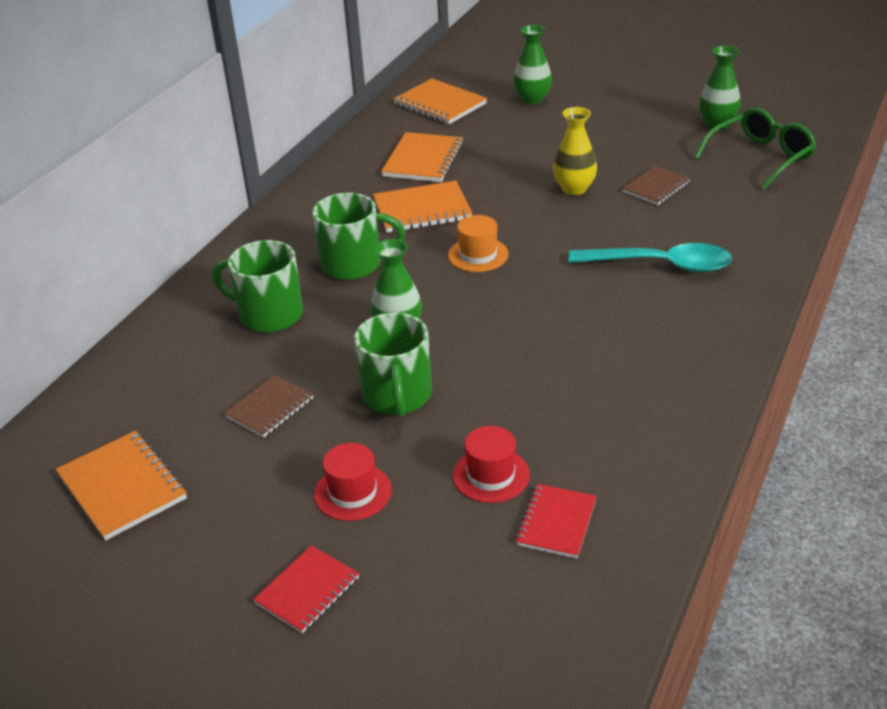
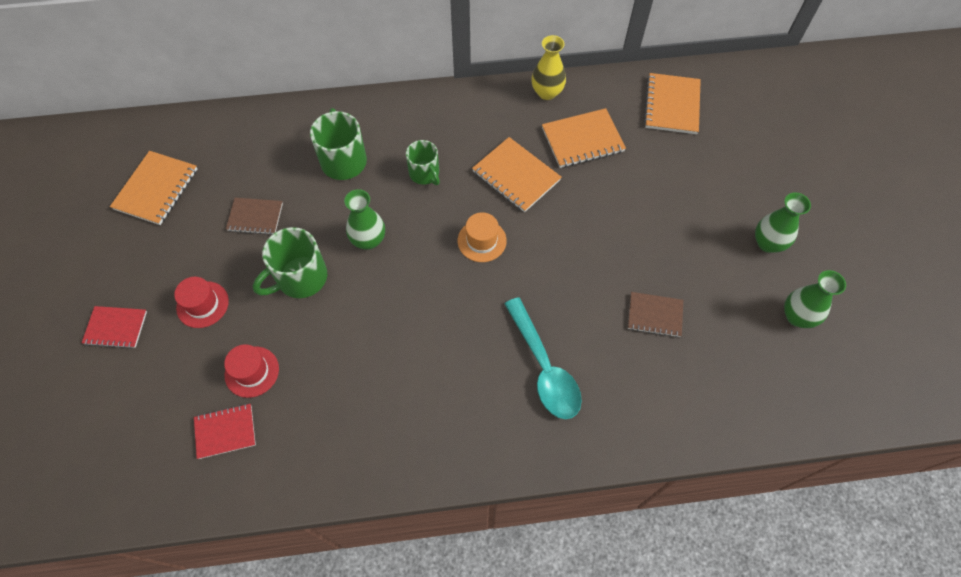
camera: 55 degrees right, 25 degrees up
green mug [312,193,405,280] -> green mug [406,140,440,185], size x0.65
green vase [513,25,552,104] -> green vase moved to [755,193,811,253]
yellow vase [553,107,597,195] -> yellow vase moved to [531,35,566,100]
green glasses [694,107,817,190] -> none

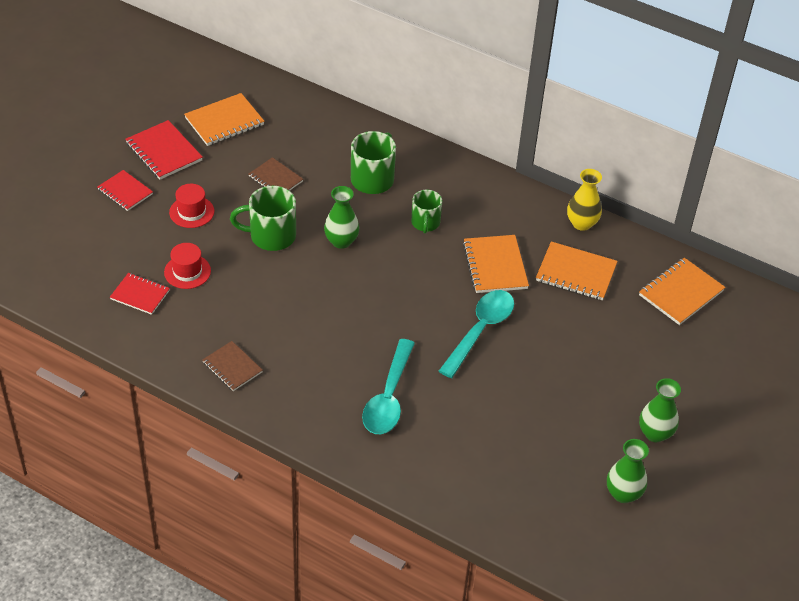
camera: 35 degrees right, 15 degrees down
orange hat [458,212,507,262] -> none
brown notebook [628,292,683,337] -> brown notebook moved to [202,341,263,391]
none -> red notebook [125,120,203,180]
none -> turquoise spoon [439,290,514,378]

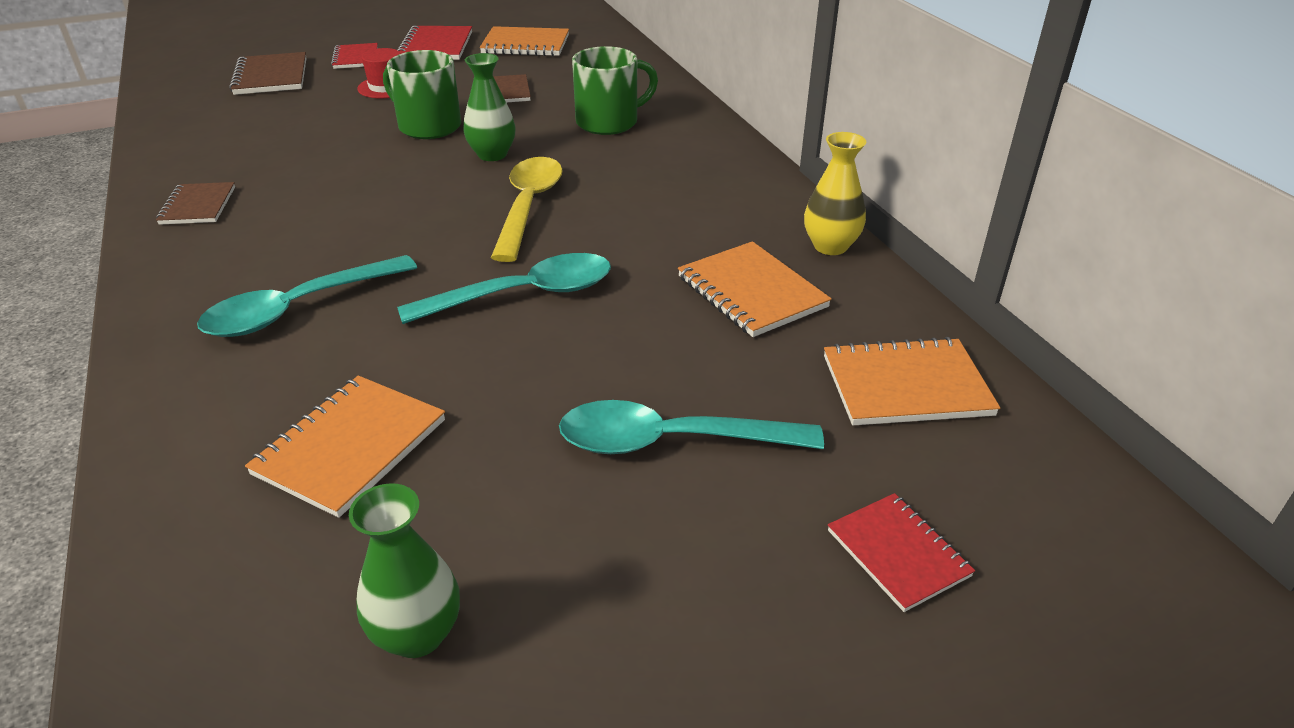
camera: 40 degrees right, 10 degrees down
red notebook [110,273,170,315] -> red notebook moved to [828,493,975,612]
red hat [164,243,211,289] -> none
green mug [411,190,442,234] -> none
orange notebook [463,235,529,293] -> orange notebook moved to [245,376,445,518]
green vase [639,378,681,442] -> none
none -> brown notebook [230,52,307,95]
none -> yellow spoon [491,157,562,262]
none -> turquoise spoon [559,400,824,454]

